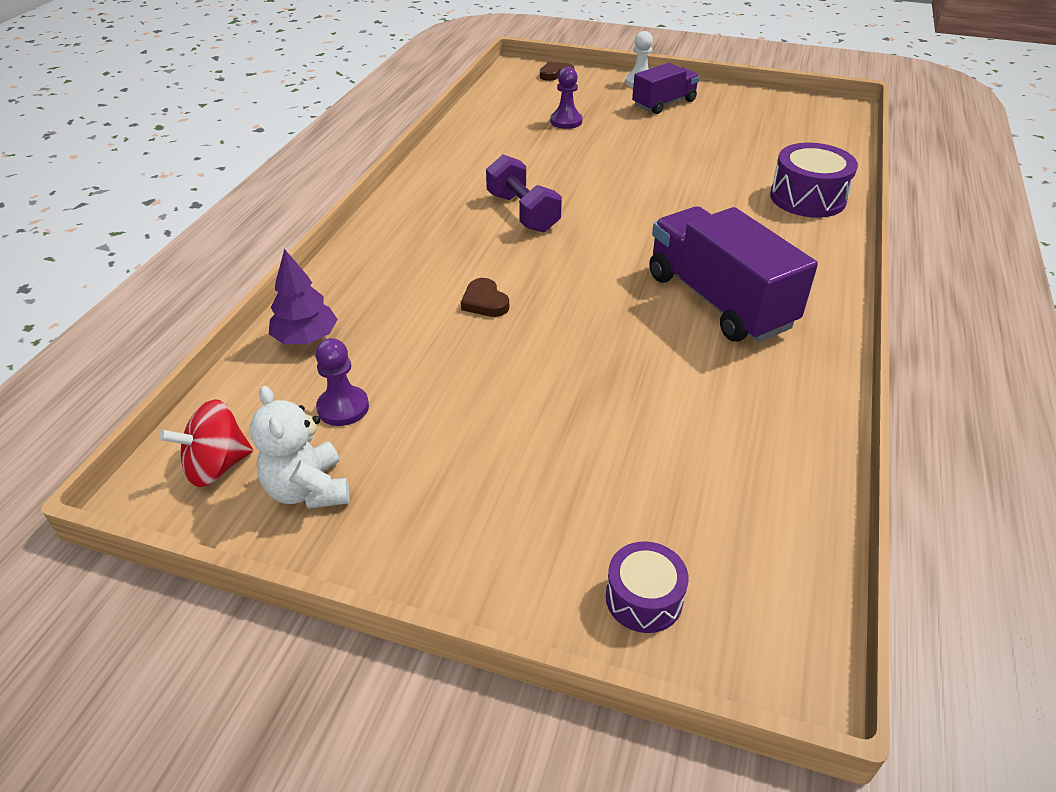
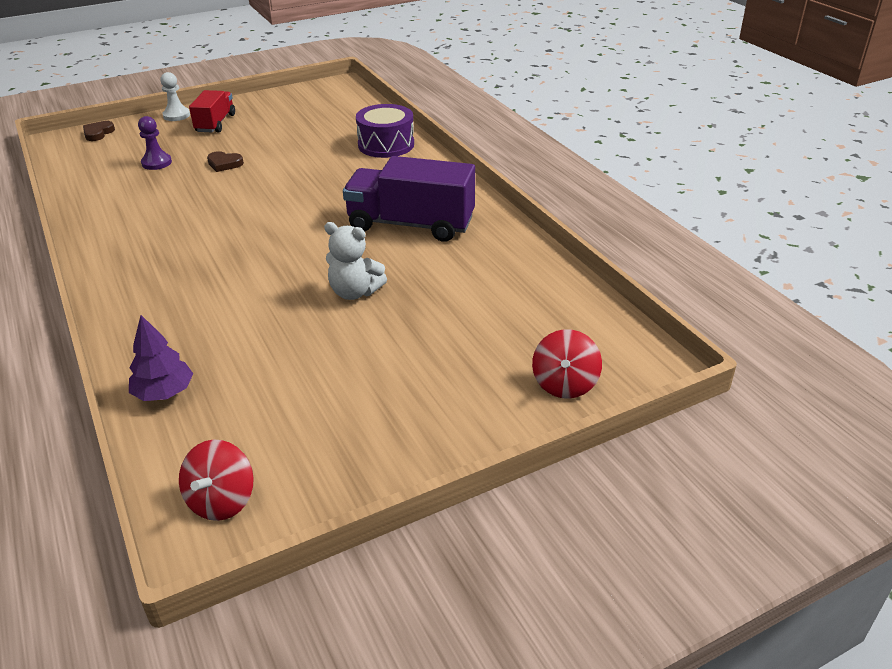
camera: 45 degrees left, 5 degrees down
white teddy bear [250,386,350,509] -> white teddy bear moved to [324,222,387,300]
purple pawn [315,338,369,426] -> none
brown heart [461,278,509,317] -> brown heart moved to [207,151,244,172]
purple dumbbell [486,155,562,233] -> none
purple drum [606,541,688,633] -> red spinning top [532,329,602,399]
purple truck [632,63,700,114] -> red truck [189,90,235,133]

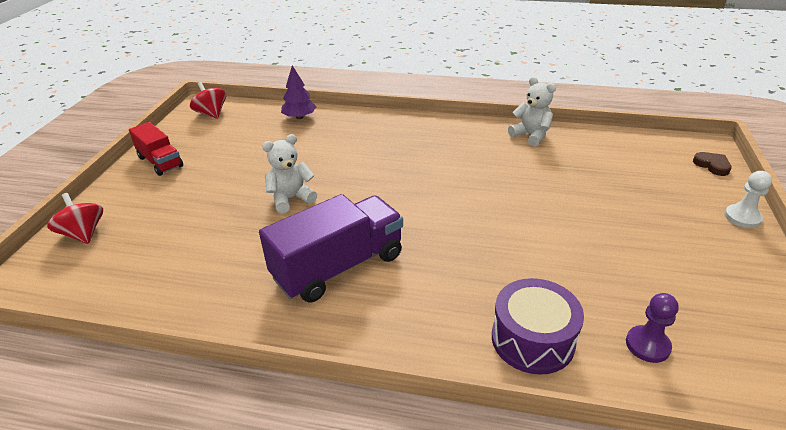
camera: 130 degrees right, 0 degrees up
purple pawn [138,116,172,170] -> purple pawn moved to [626,293,679,363]
red truck [189,90,235,133] -> red truck moved to [129,122,183,176]
brown heart [207,151,244,172] -> none
none -> white teddy bear [508,77,556,147]

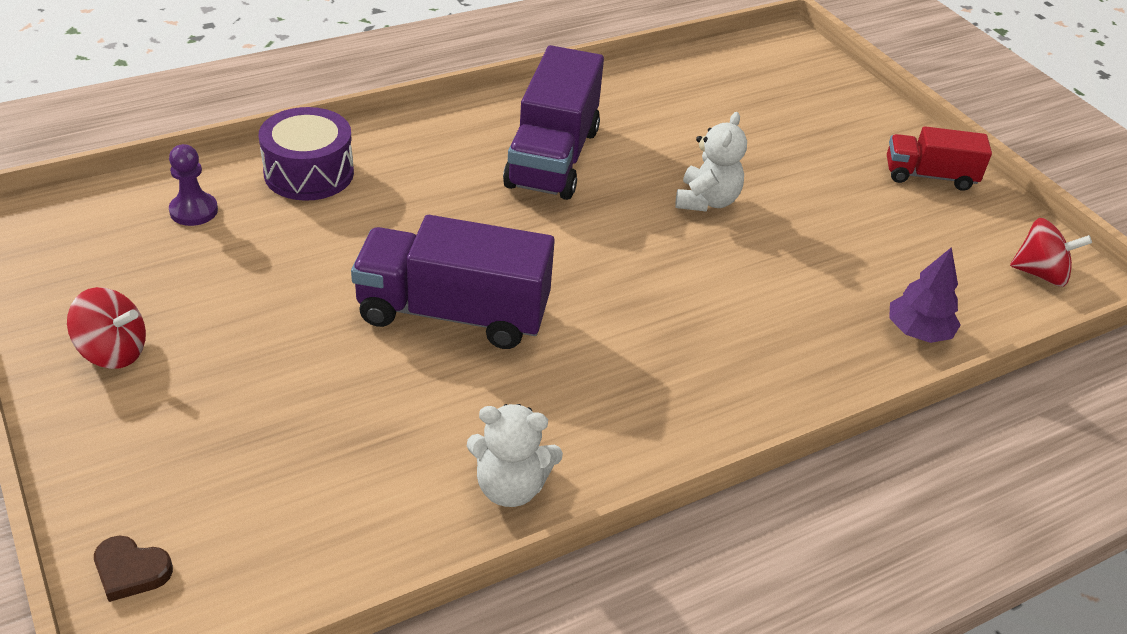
camera: 135 degrees right, 5 degrees up
red spinning top [47,193,103,244] -> red spinning top moved to [67,287,146,369]
white pawn [724,171,772,228] -> none
none -> purple truck [351,215,555,349]

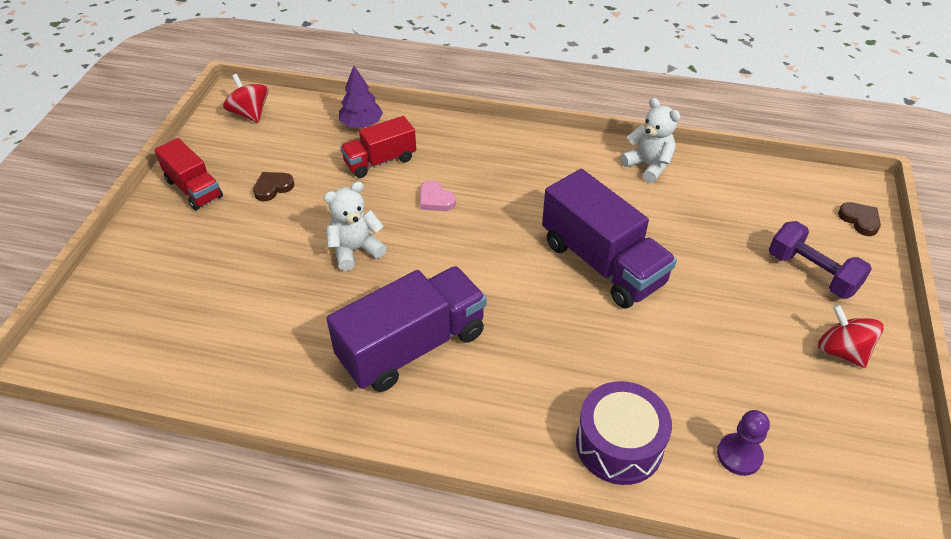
camera: 135 degrees left, 5 degrees up
none -> brown heart [253,172,294,201]
none -> red truck [340,116,416,178]
none -> pink heart [420,180,456,211]
none -> purple dumbbell [769,221,872,299]

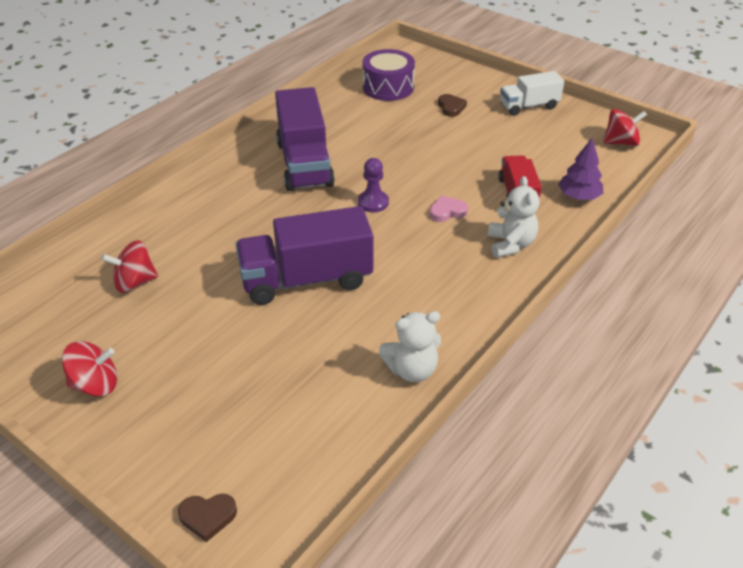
camera: 115 degrees right, 5 degrees down
red truck [154,138,223,210] -> white truck [500,71,564,116]
brown heart [253,172,294,201] -> brown heart moved to [438,94,467,117]
white teddy bear [324,181,387,271] -> white teddy bear moved to [488,176,540,258]
purple drum [576,381,672,485] -> purple drum moved to [363,49,415,101]
purple pawn [717,410,770,476] -> purple pawn moved to [358,158,389,212]
purple dumbbell [769,221,872,299] -> none
none -> red spinning top [101,240,158,293]

